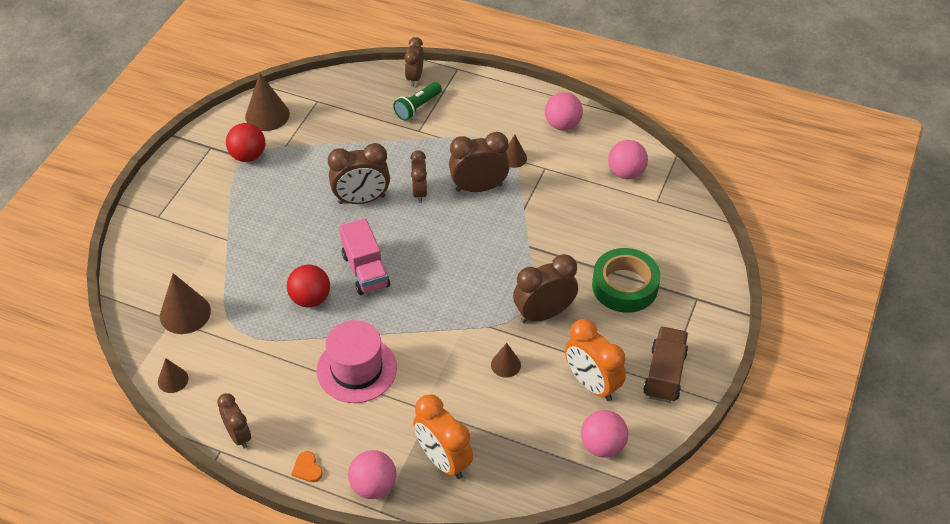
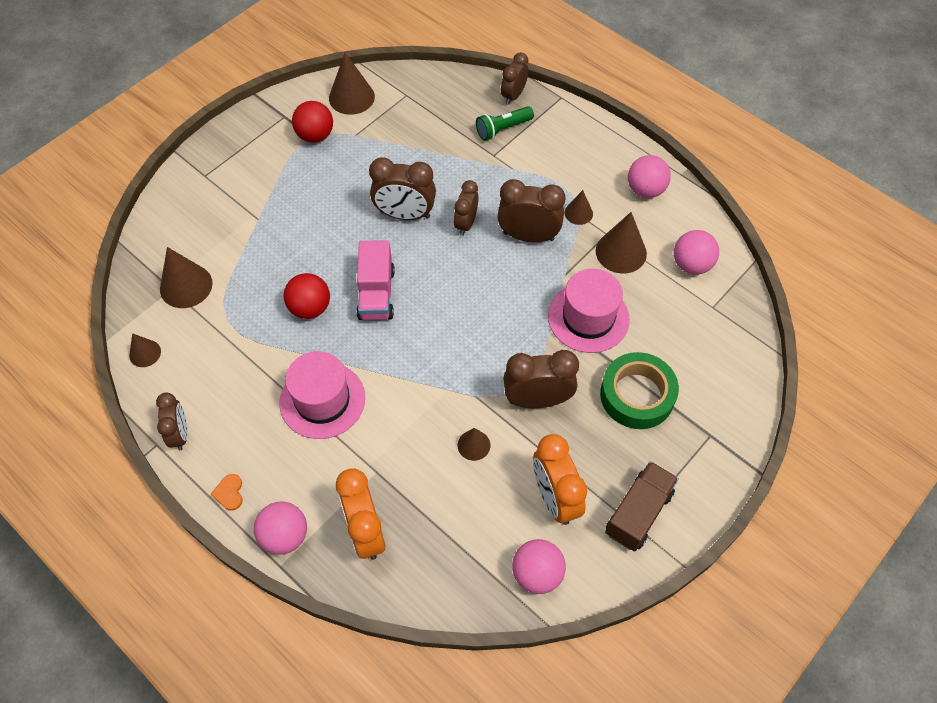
camera: 20 degrees right, 10 degrees up
none -> pink hat [548,269,630,353]
none -> brown cone [596,212,647,274]

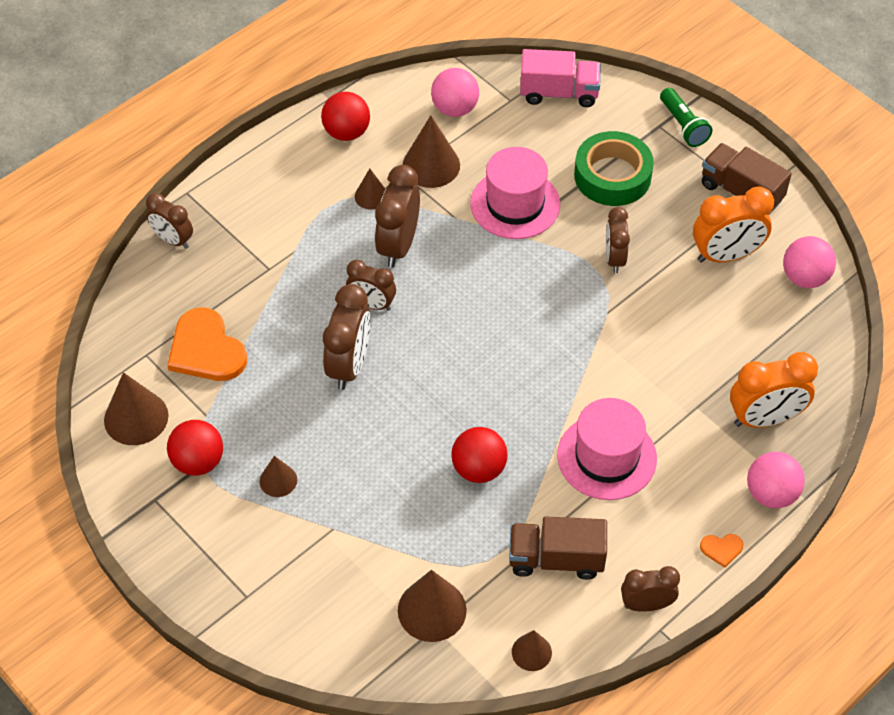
camera: 85 degrees left, 5 degrees down
pink truck [357,240,395,320] -> pink truck moved to [520,49,601,107]
brown cone [458,428,490,461] -> brown cone moved to [259,456,297,497]
green flashlight [476,106,534,141] -> green flashlight moved to [660,88,712,147]
brown clock [503,350,579,408] -> brown clock [606,207,630,273], size x0.64
pink ball [628,155,671,198] -> red ball [321,92,370,141]
none -> orange heart [167,307,247,381]
none -> brown truck [509,516,607,580]

